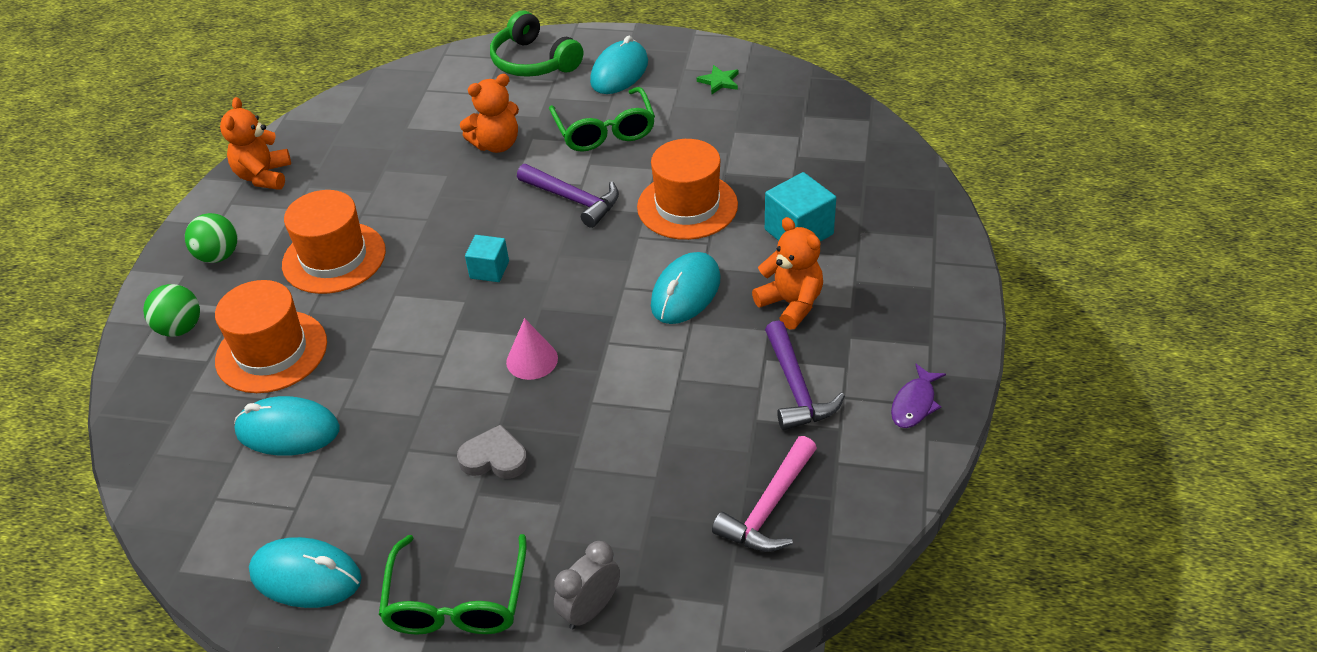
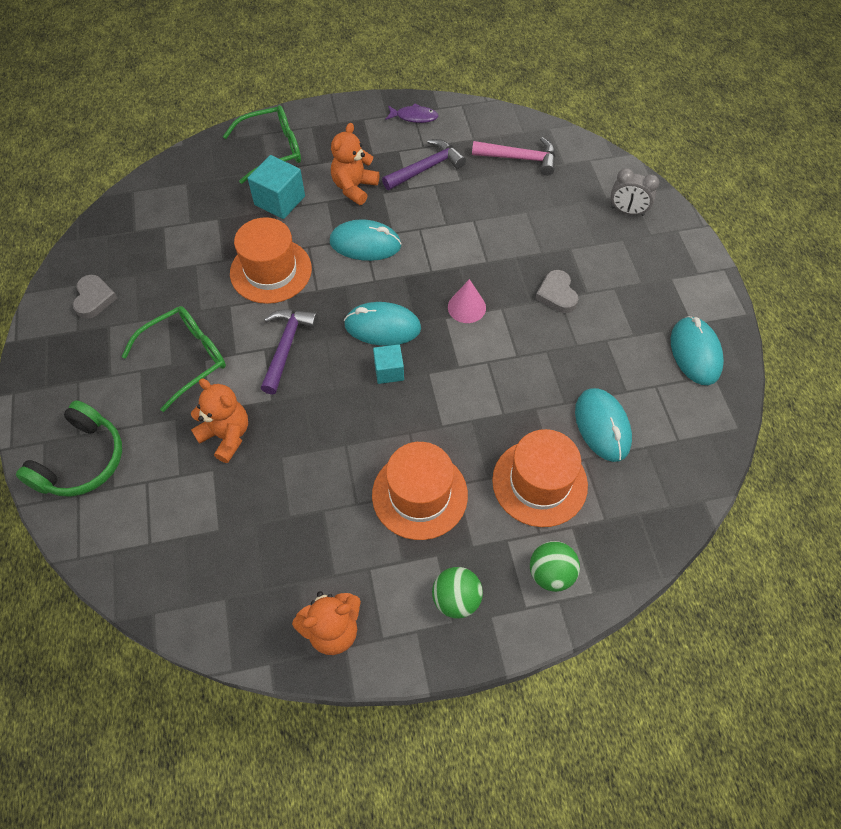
camera: 115 degrees left, 15 degrees up
green glasses [379,534,527,635] -> green glasses moved to [223,105,301,184]
turquoise mouse [590,36,648,94] -> turquoise mouse moved to [344,302,421,346]
green star [697,65,739,94] -> grey heart [73,275,117,319]

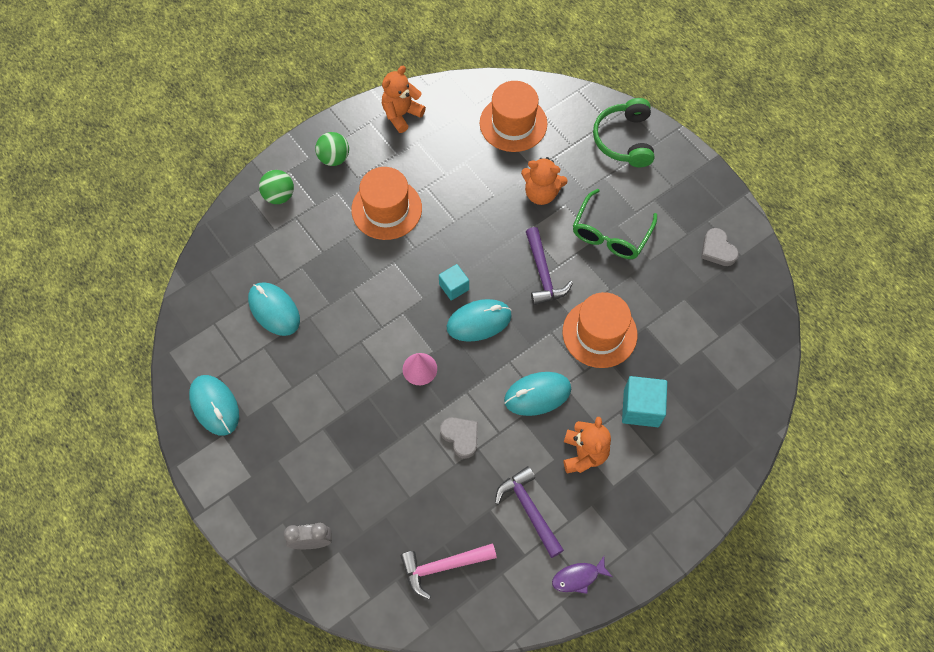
camera: 155 degrees right, 5 degrees up
green glasses [223,105,301,184] -> none
purple hammer [382,139,466,190] -> purple hammer turned 120 degrees clockwise [495,466,564,558]
orange hat [492,429,588,527] -> orange hat moved to [480,81,547,152]
grey heart [535,270,578,313] -> grey heart moved to [440,417,478,459]

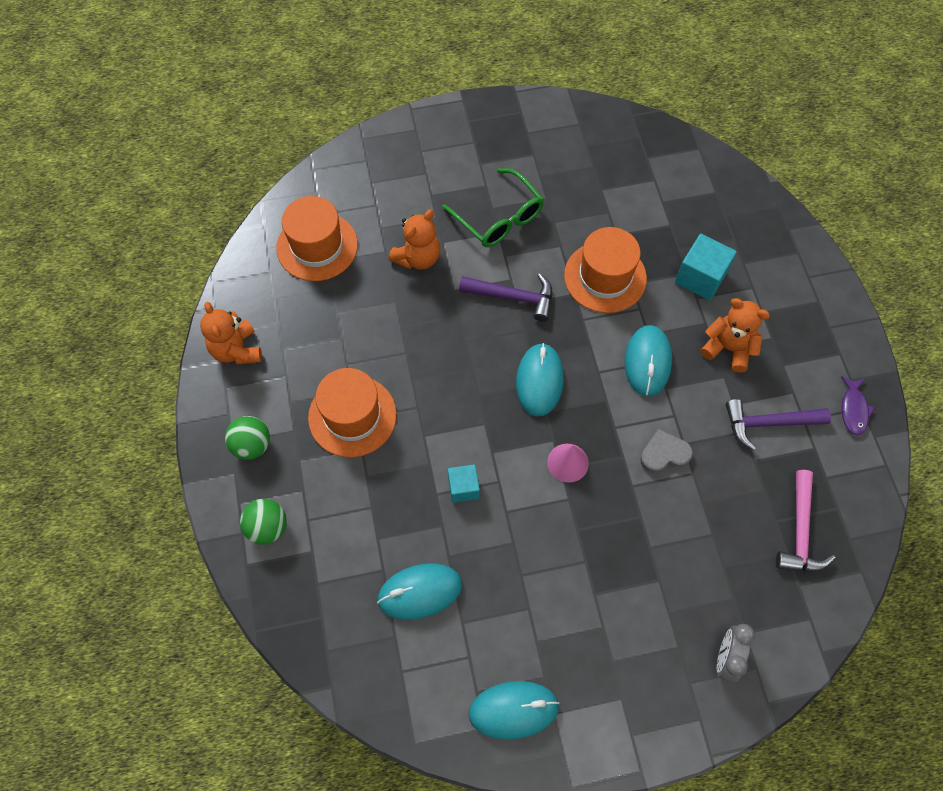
camera: 65 degrees left, 0 degrees up
turquoise cube [439,264,469,301] -> turquoise cube moved to [448,464,480,503]
green headphones [593,98,654,167] -> none
grey heart [701,228,739,266] -> none

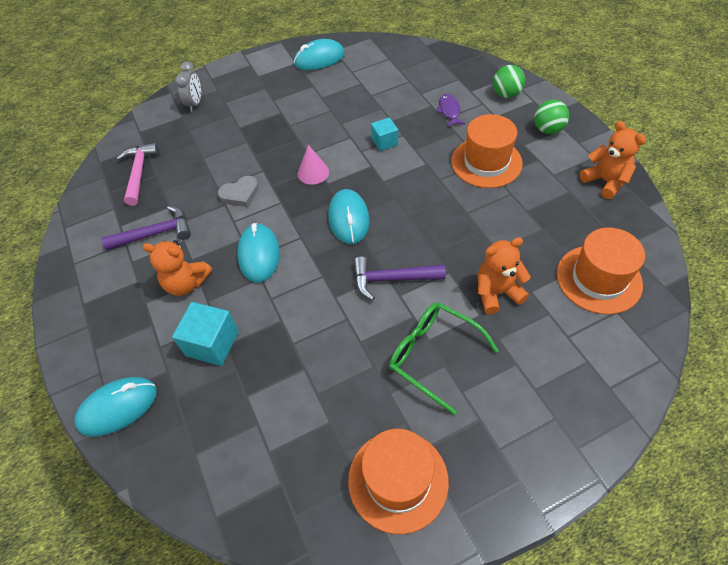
camera: 170 degrees right, 10 degrees down
turquoise mouse [377,563,462,620] -> turquoise mouse moved to [74,377,157,437]
orange teddy bear [388,209,440,270] -> orange teddy bear turned 45 degrees clockwise [478,237,531,314]
orange hat [564,227,647,313] -> orange hat moved to [348,429,449,534]
purple fish [841,376,875,435] -> purple fish moved to [436,94,465,127]

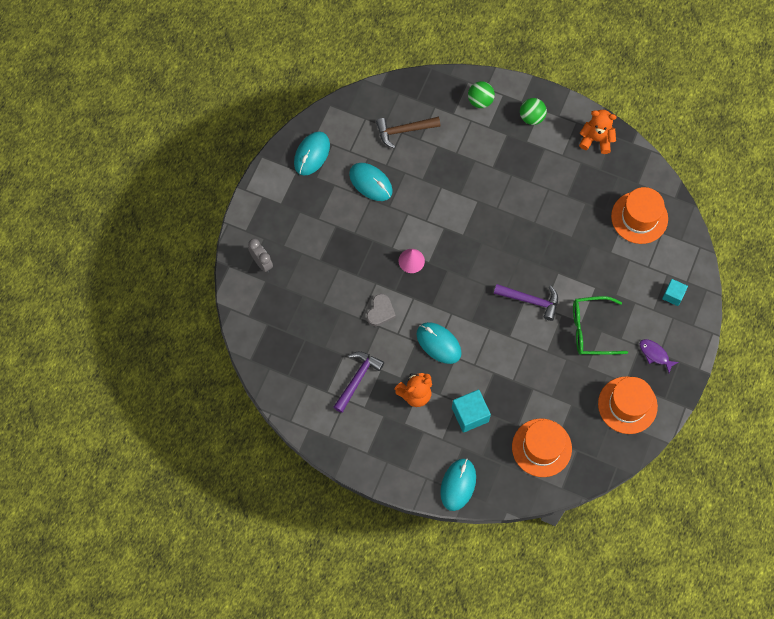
camera: 45 degrees left, 15 degrees up
pink hammer [116,143,159,206] -> none
turquoise mouse [328,189,370,244] -> turquoise mouse moved to [349,163,393,201]
purple hammer [354,256,446,300] -> purple hammer turned 120 degrees counterclockwise [494,284,558,321]
turquoise cube [371,117,398,151] -> turquoise cube moved to [662,279,688,306]
purple fish [436,94,465,127] -> purple fish moved to [639,339,679,373]
orange hat [451,114,523,188] -> orange hat moved to [512,419,572,477]
orange teddy bear [478,237,531,314] -> none
none -> brown hammer [376,117,440,148]

